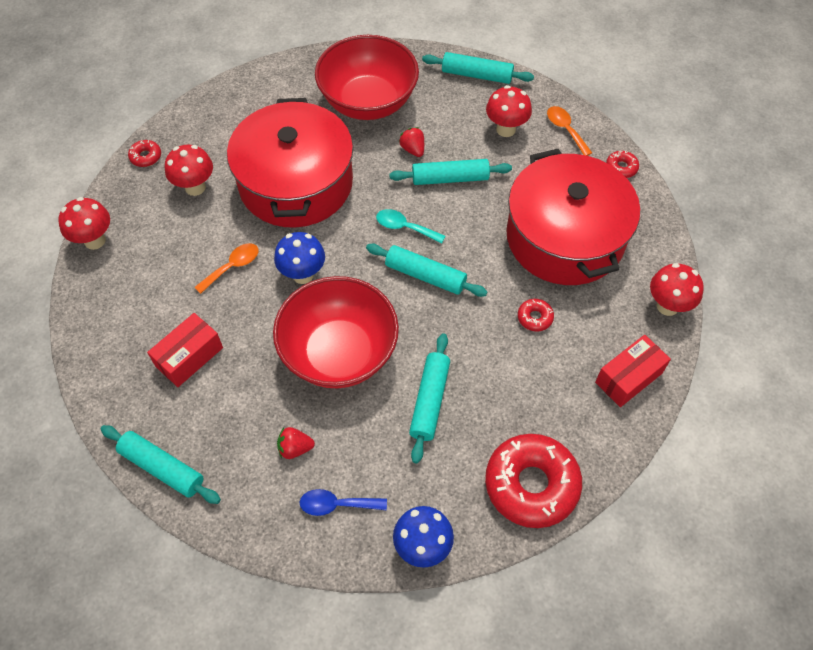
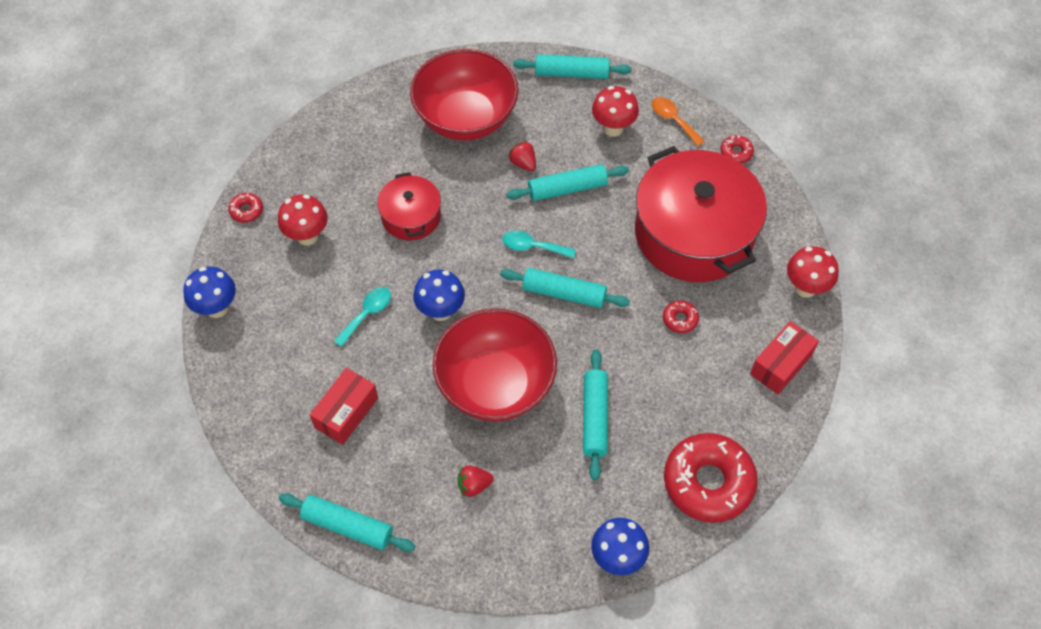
camera: 10 degrees left, 0 degrees up
red mushroom [58,197,110,250] -> blue mushroom [183,267,236,318]
orange spoon [194,243,259,294] -> turquoise spoon [334,287,391,347]
red pot [227,98,353,228] -> red pot [377,172,441,241], size x0.50
blue spoon [299,489,387,516] -> none

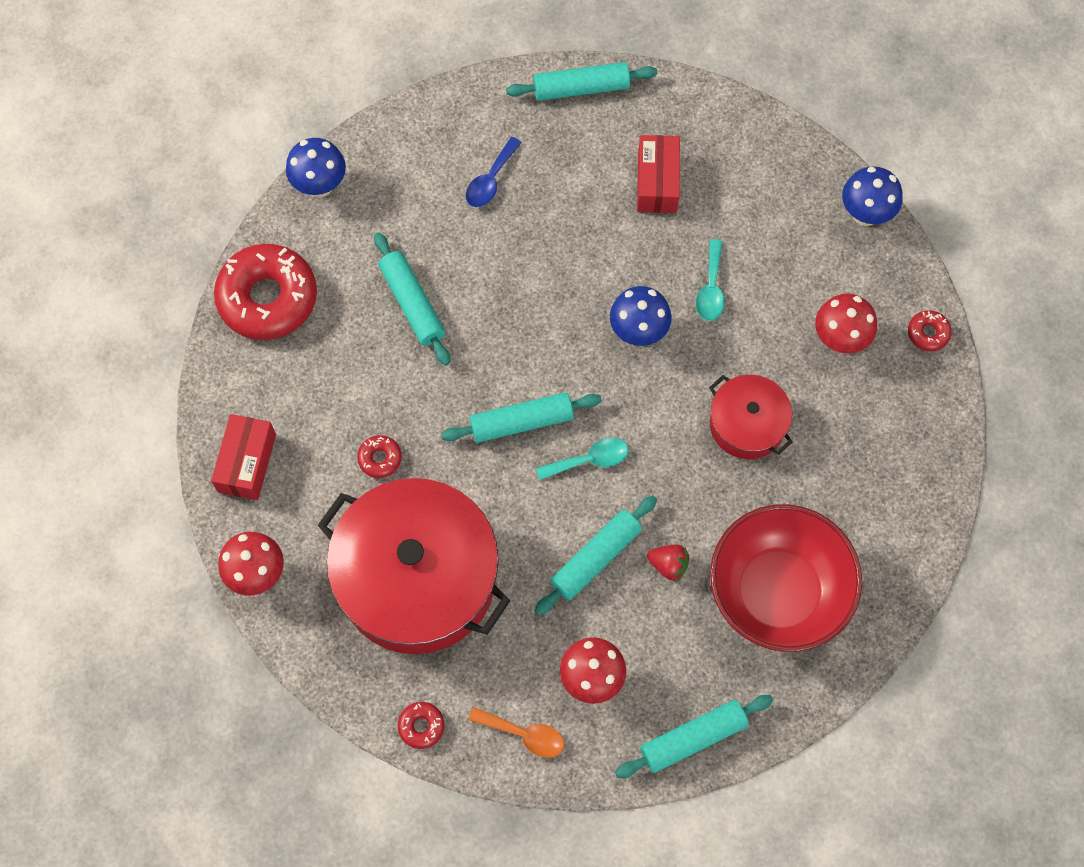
camera: 150 degrees right, 10 degrees up
red bowl [433,308,557,421] -> none
red strawberry [458,465,494,497] -> blue spoon [466,137,522,207]

